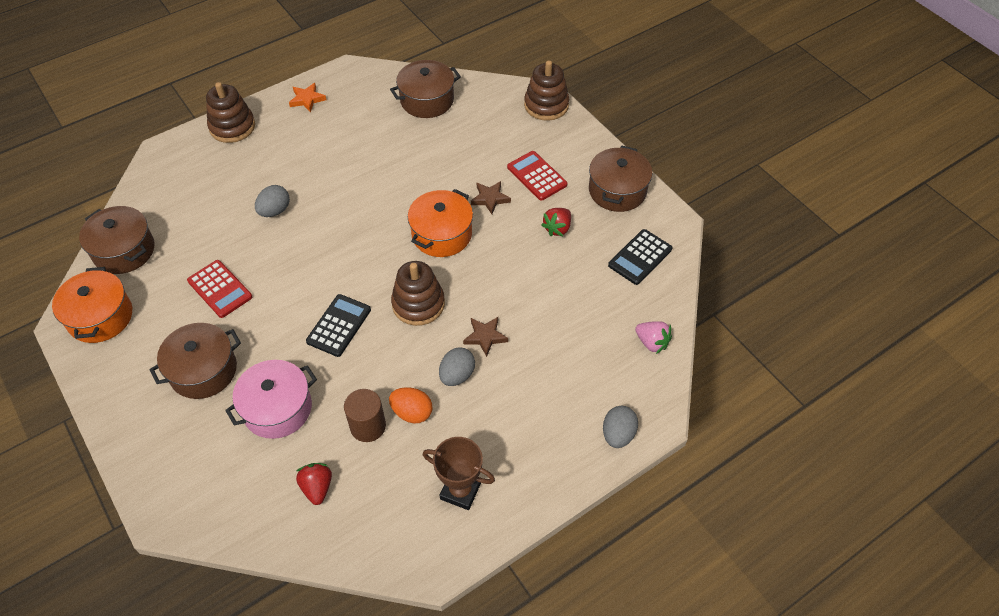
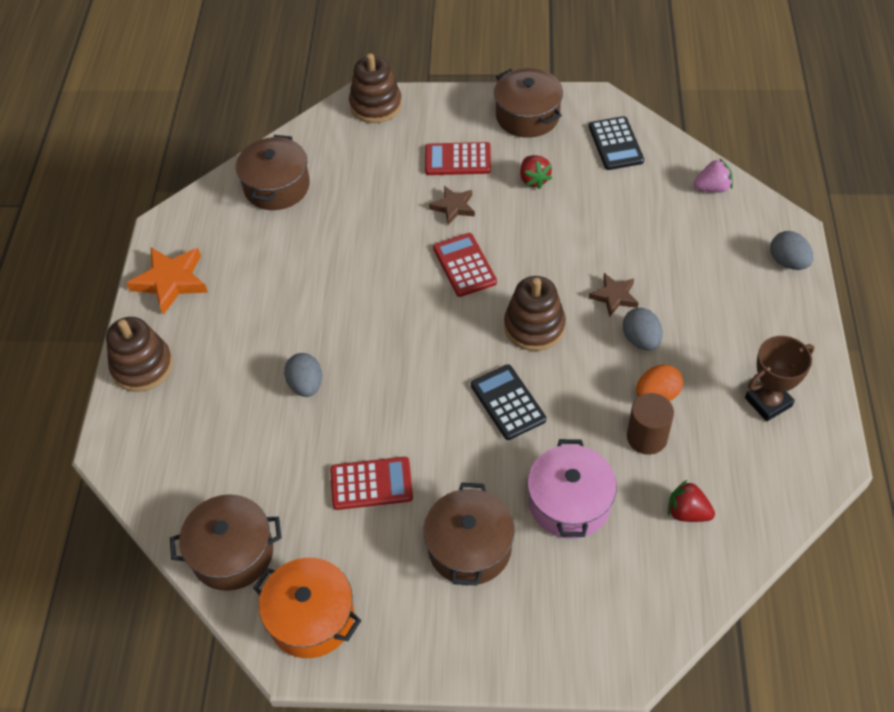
camera: 50 degrees left, 0 degrees up
orange star [289,83,326,113] -> orange star [126,248,208,315], size x1.64
orange pot [408,189,473,257] -> red calculator [433,233,497,297]

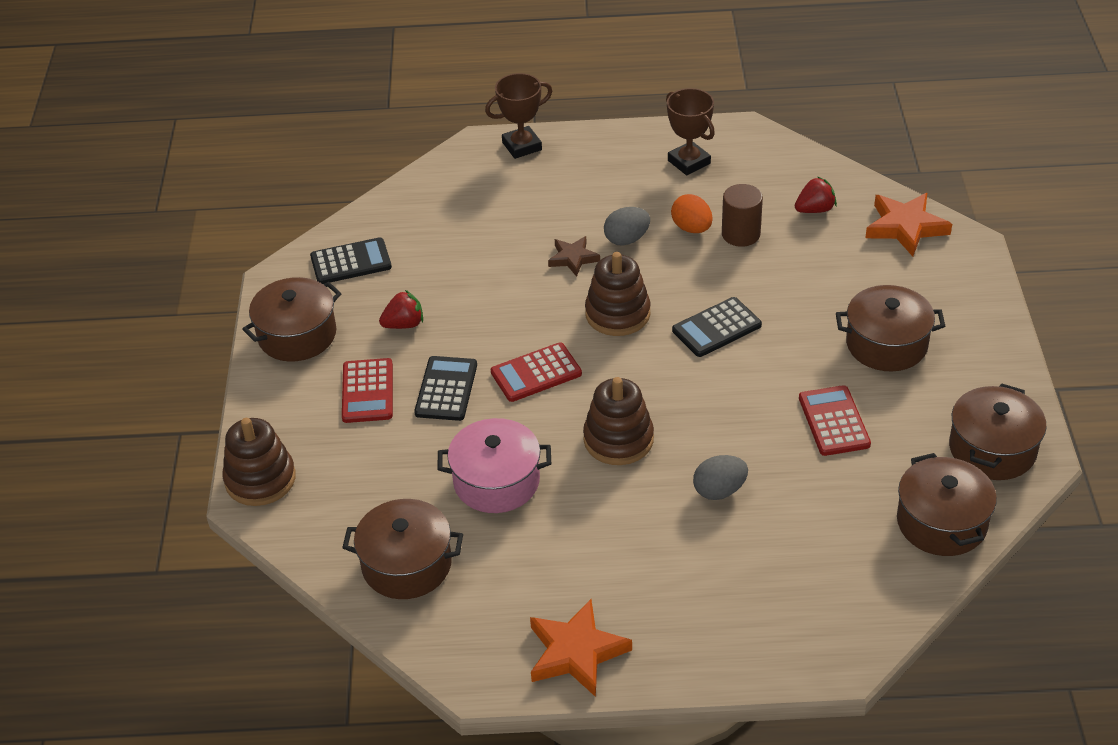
camera: 95 degrees left, 10 degrees down
brown stacking toy [106,317,173,392] -> brown stacking toy moved to [583,377,654,465]
orange pot [253,558,361,658] -> brown pot [949,383,1047,480]
brown star [429,186,475,225] -> black calculator [414,356,477,421]
pink pot [527,439,617,539] -> pink pot moved to [437,418,551,513]
red strawberry [668,480,715,522] -> red strawberry turned 135 degrees counterclockwise [795,176,837,213]
pink strawberry [694,158,733,192] -> none
grey egg [770,231,813,270] -> brown trophy [485,73,552,159]
none -> orange star [865,193,952,256]

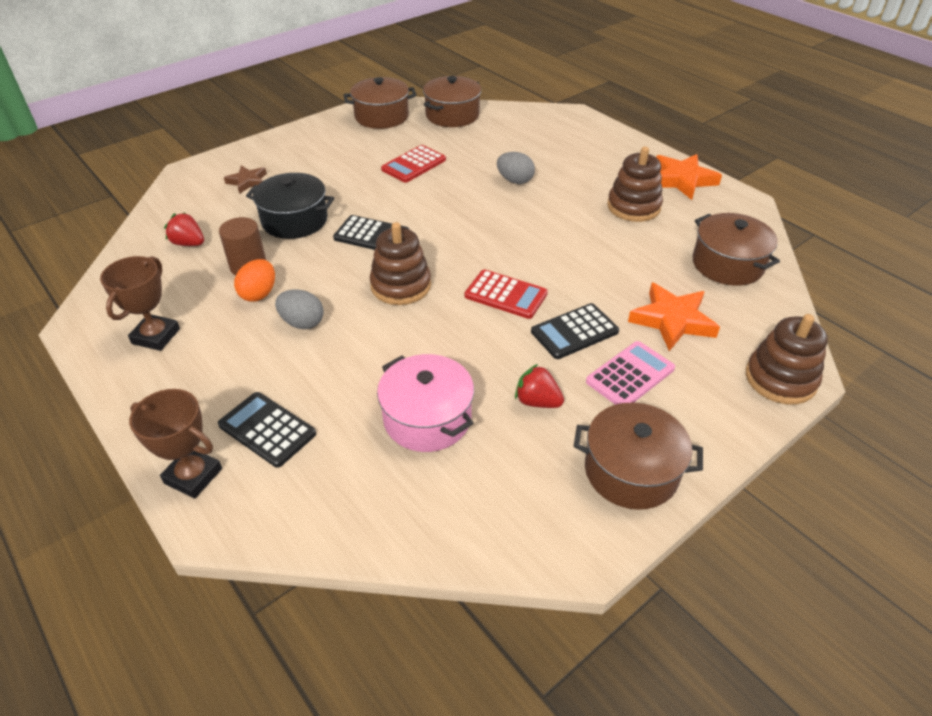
camera: 130 degrees left, 0 degrees up
black calculator [310,237,392,284] -> black calculator moved to [218,392,316,468]
red calculator [342,358,393,423] -> pink calculator [586,341,675,405]
pink pot [437,418,551,513] -> pink pot moved to [377,354,474,452]
brown star [548,236,600,277] -> brown star moved to [224,165,267,194]
brown stacking toy [583,377,654,465] -> brown stacking toy moved to [607,147,663,222]
brown pot [836,285,945,371] -> none
orange star [865,193,952,256] -> orange star moved to [628,283,720,351]
none -> black pot [246,173,334,239]

